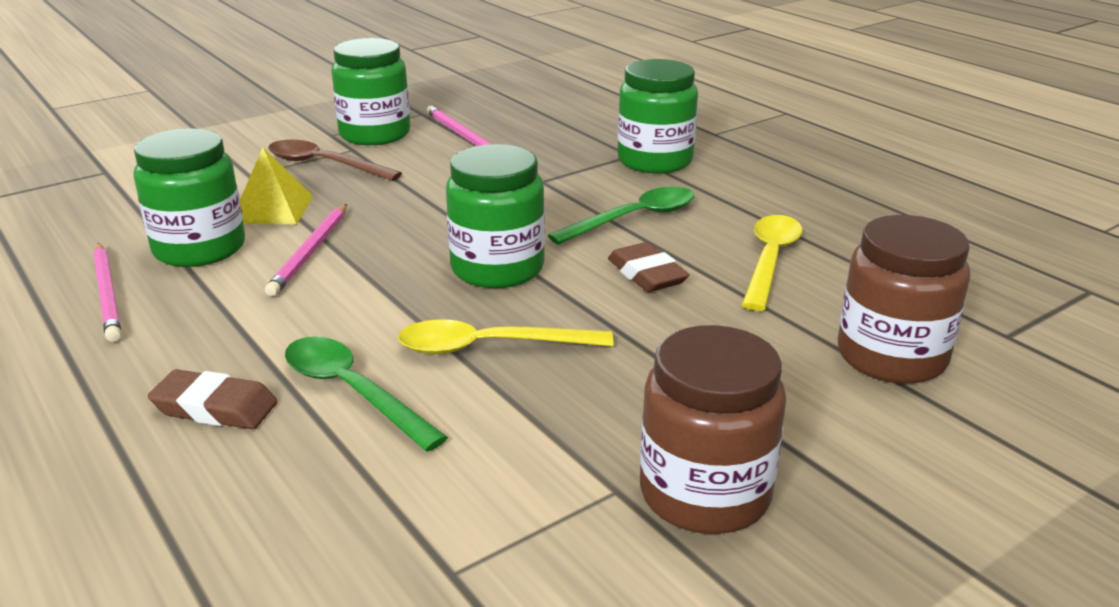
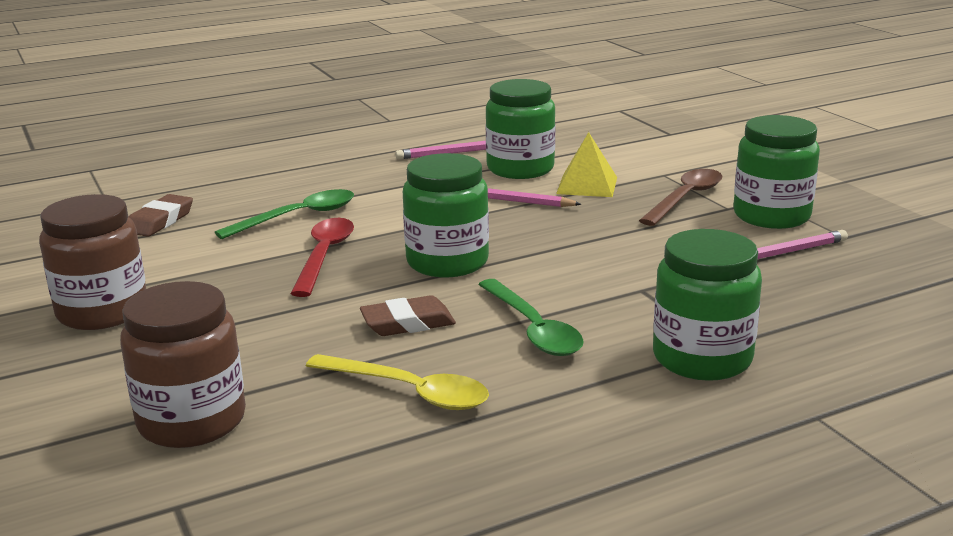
camera: 100 degrees right, 5 degrees down
brown eraser [148,369,277,429] -> brown eraser moved to [128,194,193,237]
yellow spoon [398,319,613,355] -> red spoon [290,218,354,297]

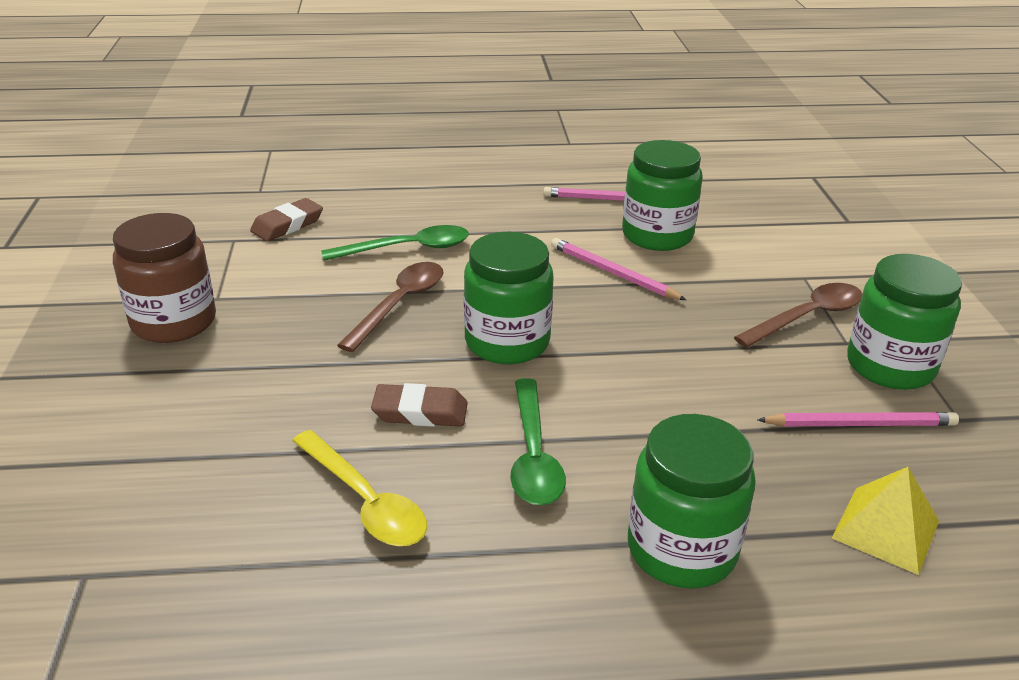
camera: 20 degrees right, 10 degrees up
brown jar [120,281,246,448] -> none
red spoon [290,218,354,297] -> brown spoon [337,262,443,352]
yellow pyramid [556,132,617,197] -> yellow pyramid moved to [832,467,939,575]

